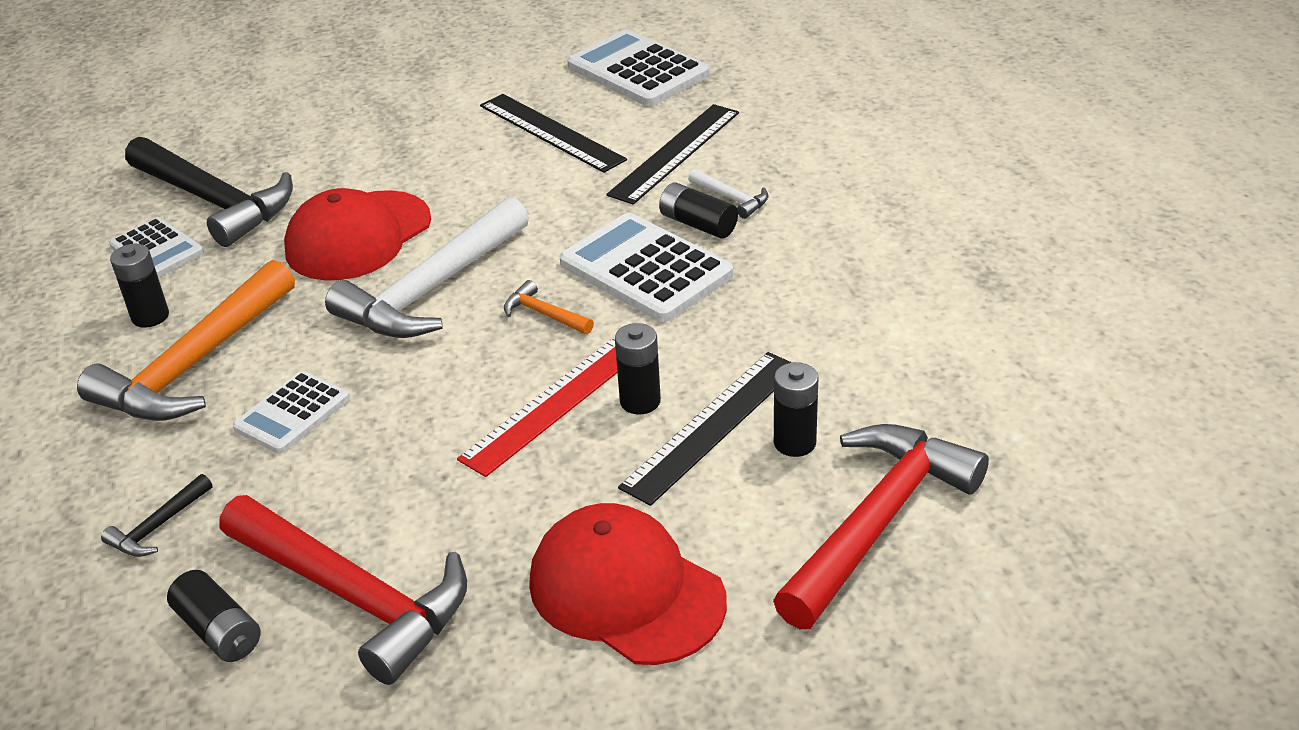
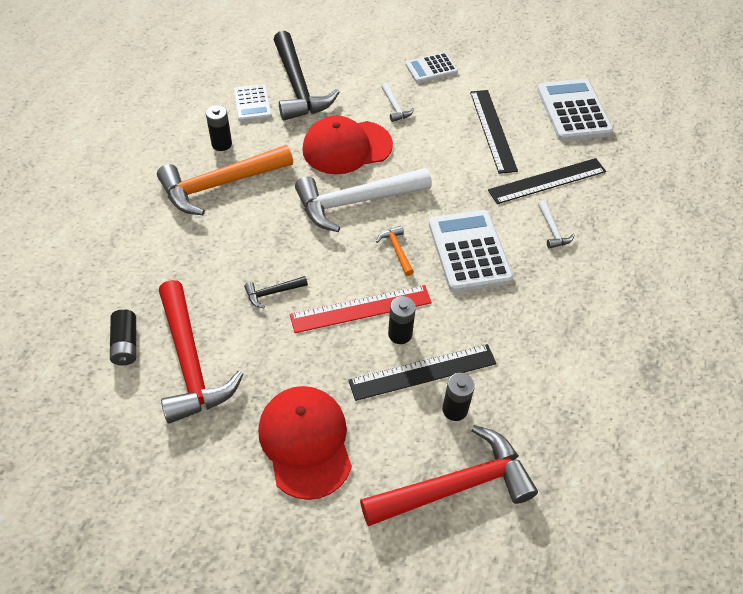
camera: 30 degrees right, 15 degrees up
black hammer [101,474,212,557] -> black hammer moved to [244,276,308,308]
white calculator [233,371,349,454] -> white calculator moved to [405,52,458,83]
black battery [659,183,738,238] -> none
none -> white hammer [382,83,414,122]

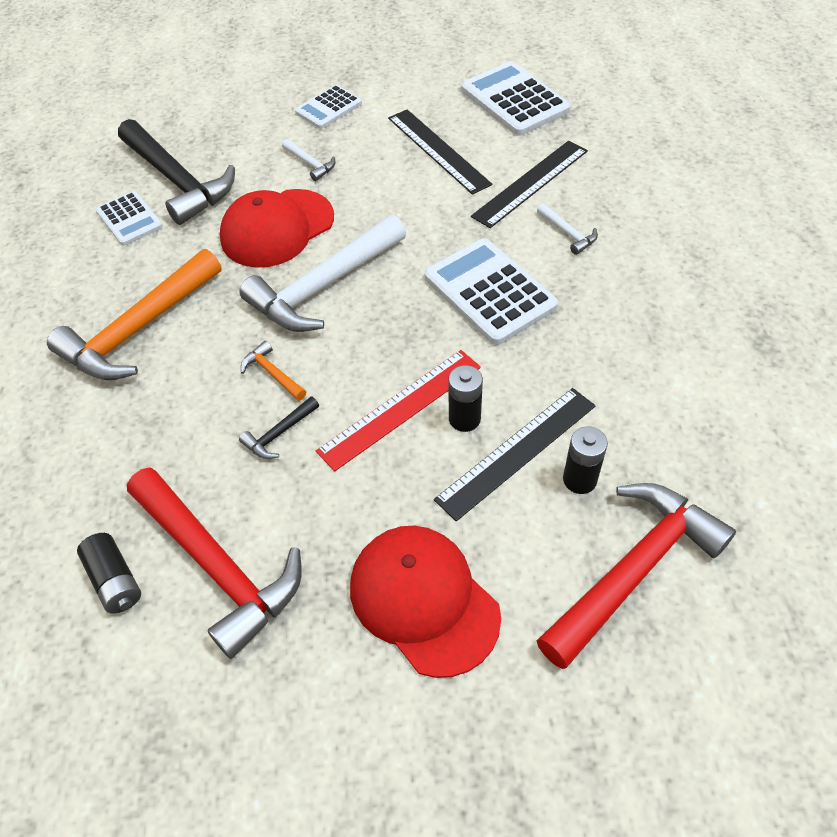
camera: 20 degrees left, 0 degrees up
black battery [206,105,232,151] -> none
orange hammer [376,226,414,276] -> orange hammer moved to [241,341,306,401]

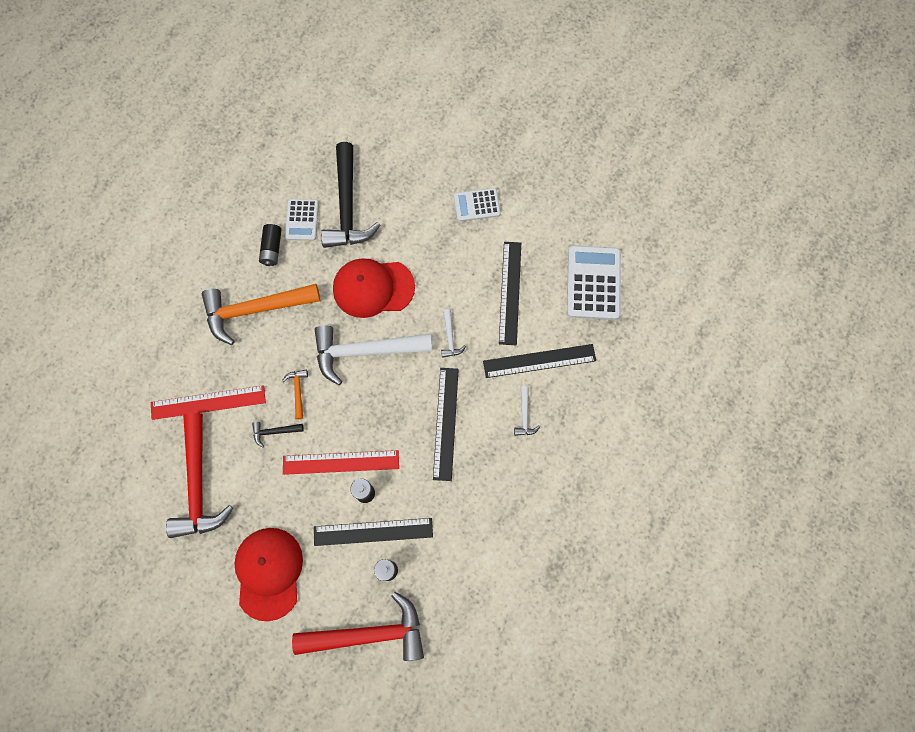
camera: 35 degrees right, 20 degrees up
black battery [77,533,141,614] -> black battery moved to [259,224,282,266]
white hammer [282,139,335,181] -> white hammer moved to [441,309,466,358]
white calculator [424,238,558,345] -> black ruler [433,368,459,481]
none -> red ruler [151,385,266,420]

